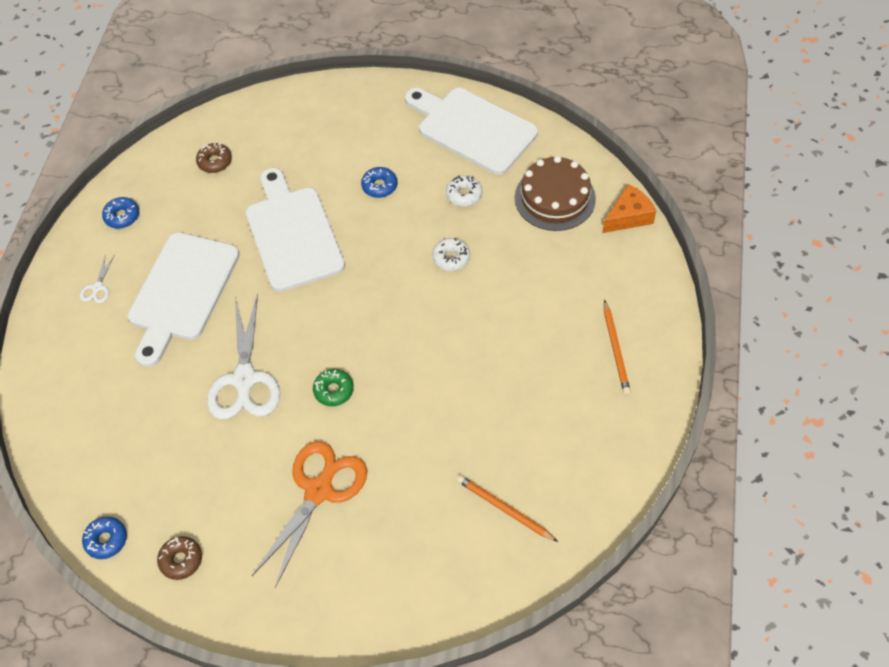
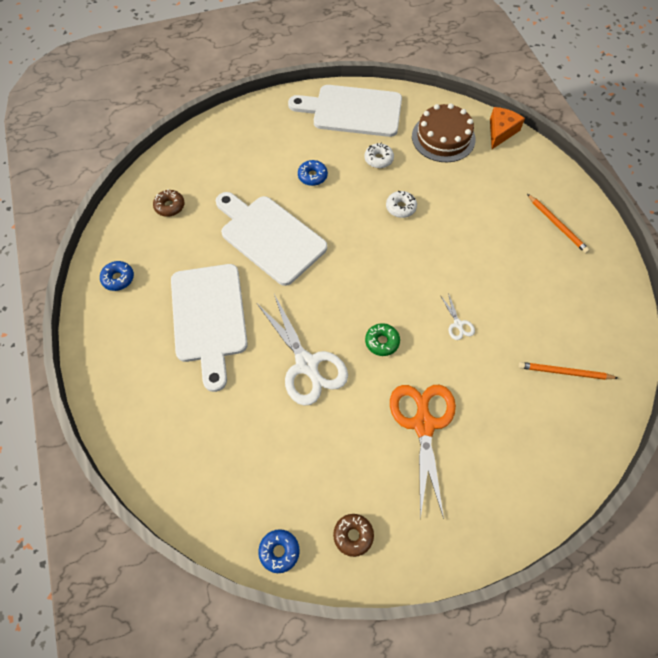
camera: 30 degrees left, 5 degrees up
white scissors [80,254,114,303] -> white scissors moved to [440,293,475,340]

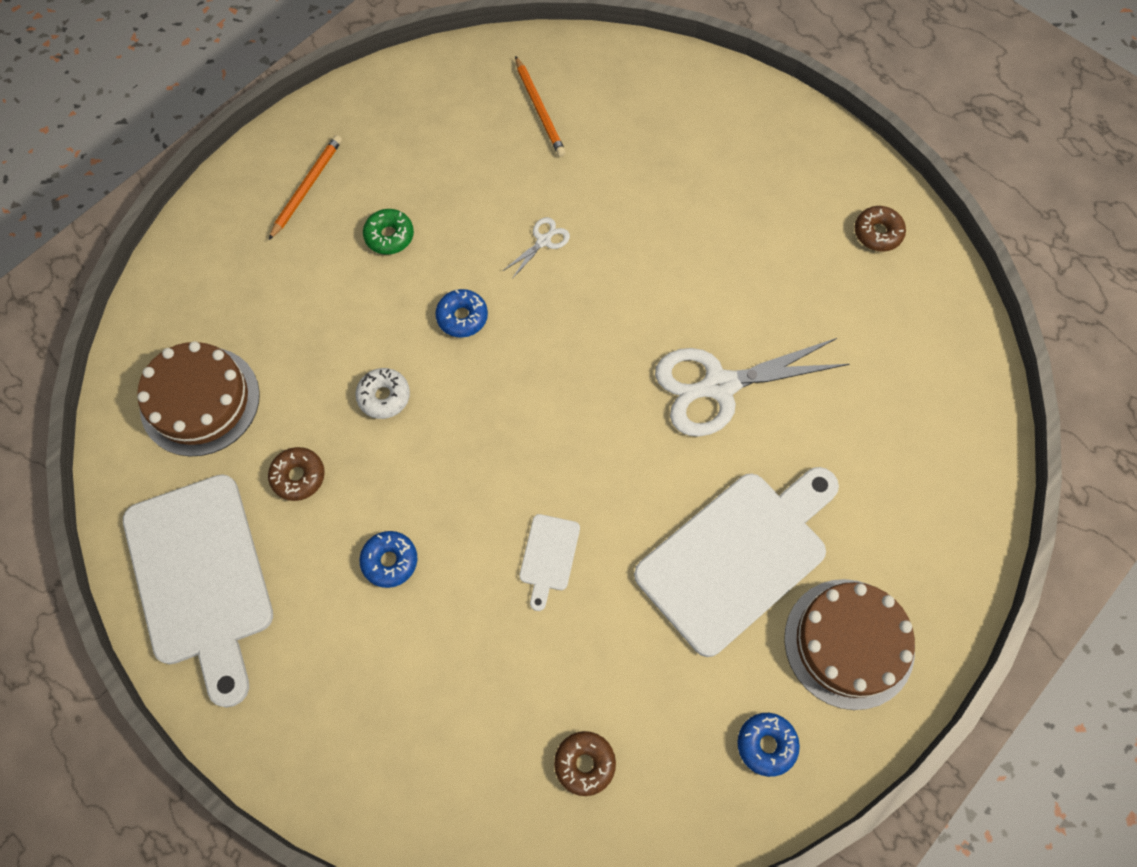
camera: 120 degrees left, 5 degrees up
white cutting board [216,192,327,286] -> white cutting board [519,514,580,611], size x0.42
white scissors [257,294,348,406] -> white scissors turned 135 degrees counterclockwise [655,338,849,437]
blue donut [258,529,300,573] -> blue donut moved to [435,289,488,338]
white donut [364,143,394,168] -> brown donut [268,447,325,501]
green donut [365,323,400,356] -> green donut moved to [363,209,414,255]
orange scissors [390,385,456,519] -> none
orange cheese [490,107,525,149] -> none
none -> brown cake [784,579,915,710]

